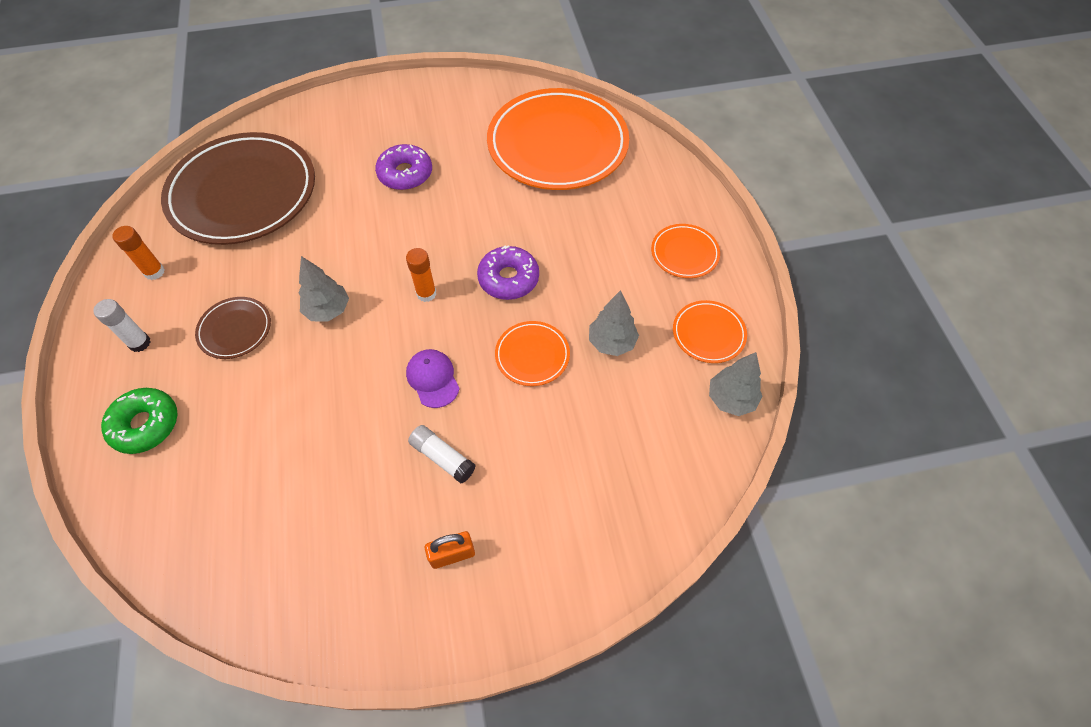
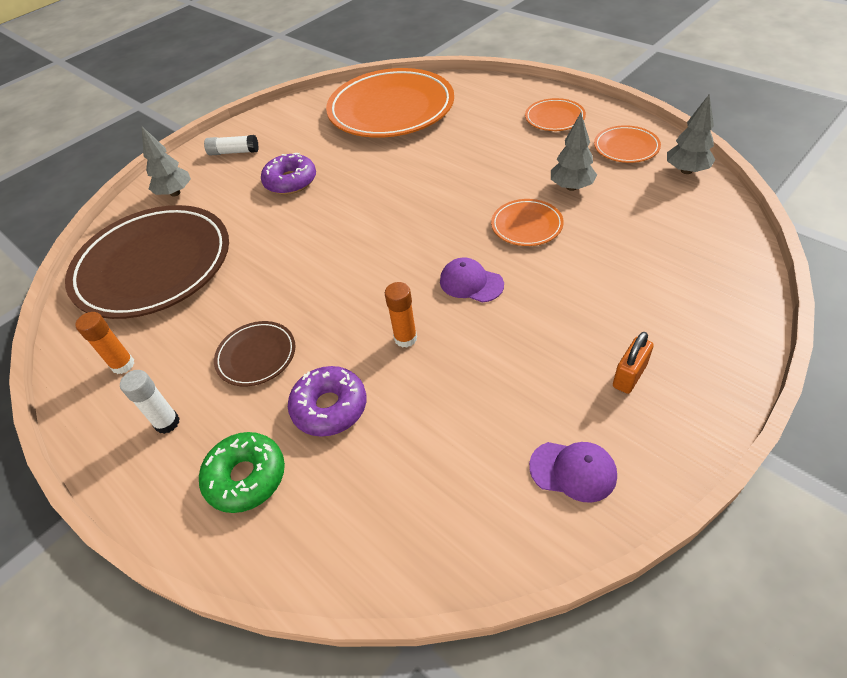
camera: 30 degrees left, 10 degrees down
grey tree [298,256,349,321] -> grey tree moved to [142,127,191,197]
orange glue stick [406,248,436,302] -> orange glue stick moved to [385,282,417,348]
white glue stick [408,425,475,483] -> white glue stick moved to [204,135,259,156]
purple donut [477,245,539,300] -> purple donut moved to [288,366,366,437]
none -> purple cap [529,442,617,503]

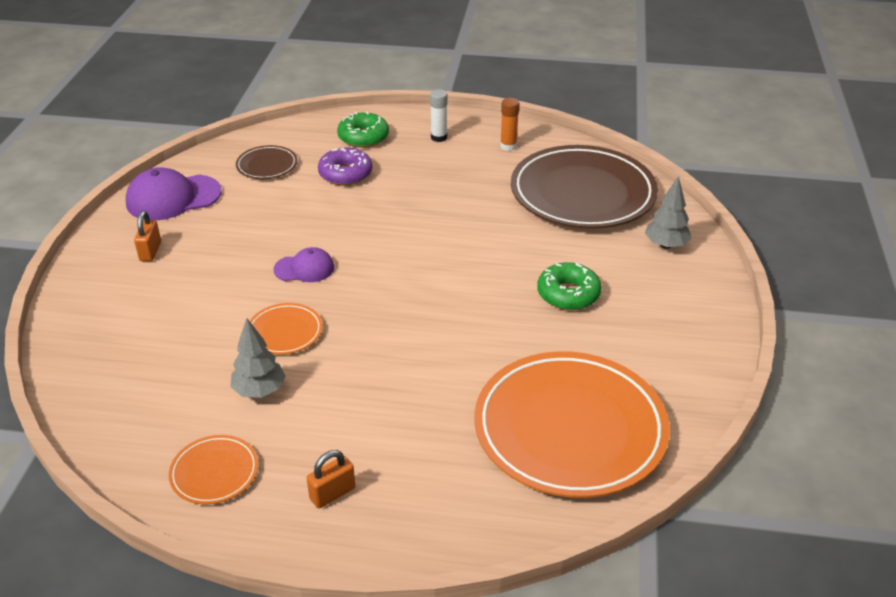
camera: 140 degrees right, 10 degrees down
white glue stick [204,135,259,156] -> none
brown plate [214,321,295,386] -> brown plate moved to [236,145,297,179]
purple donut [261,153,316,195] -> green donut [537,262,602,310]
orange glue stick [385,282,417,348] -> none
orange plate [525,98,586,131] -> orange padlock [306,450,355,508]
purple cap [529,442,617,503] -> purple cap [126,167,222,220], size x1.70
grey tree [667,94,715,174] -> none

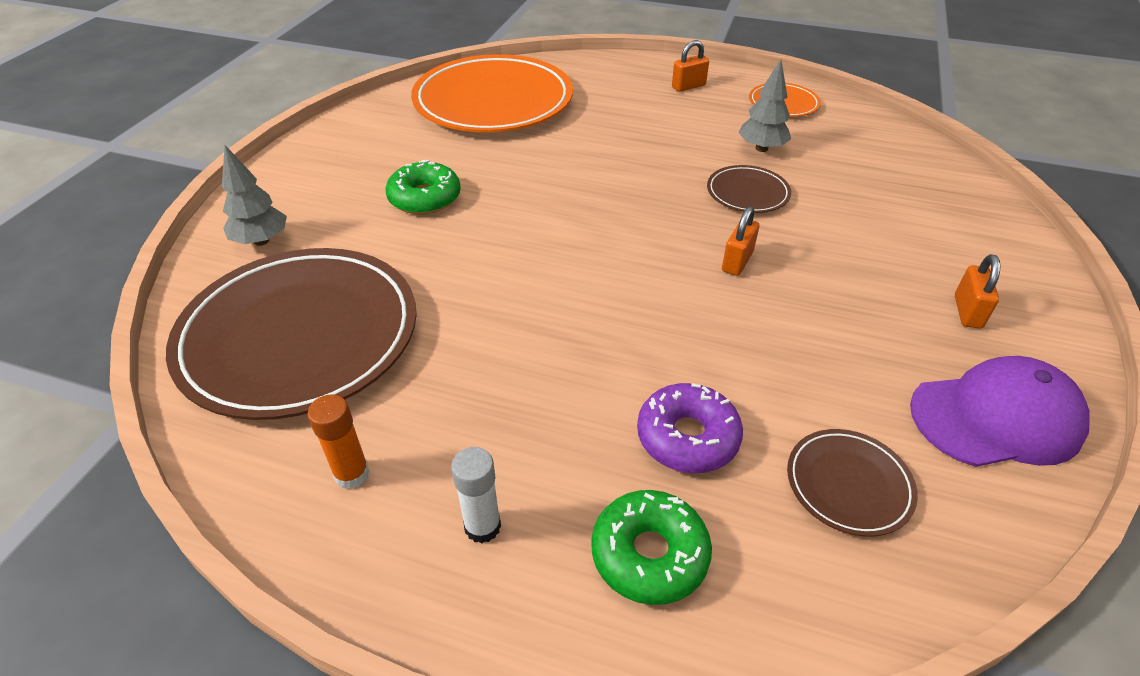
camera: 170 degrees left, 5 degrees up
orange plate [250,303,323,355] -> brown plate [707,165,791,213]
purple cap [273,247,334,282] -> orange padlock [722,206,759,276]

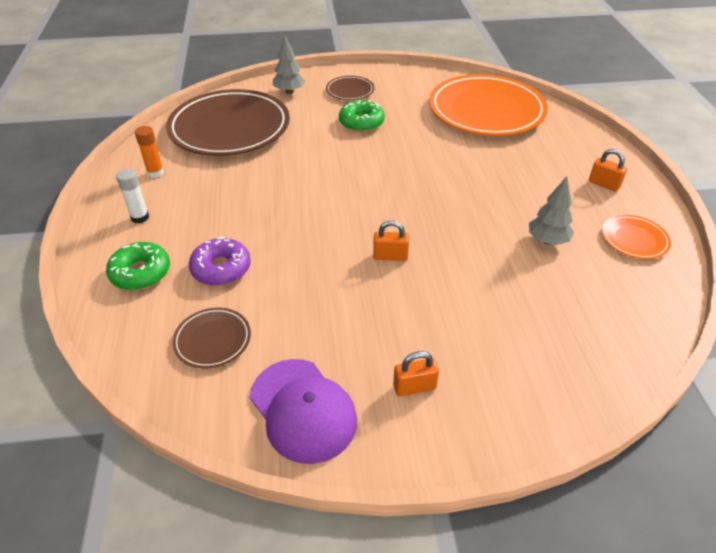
camera: 65 degrees right, 0 degrees up
brown plate [707,165,791,213] -> brown plate moved to [326,76,375,100]

